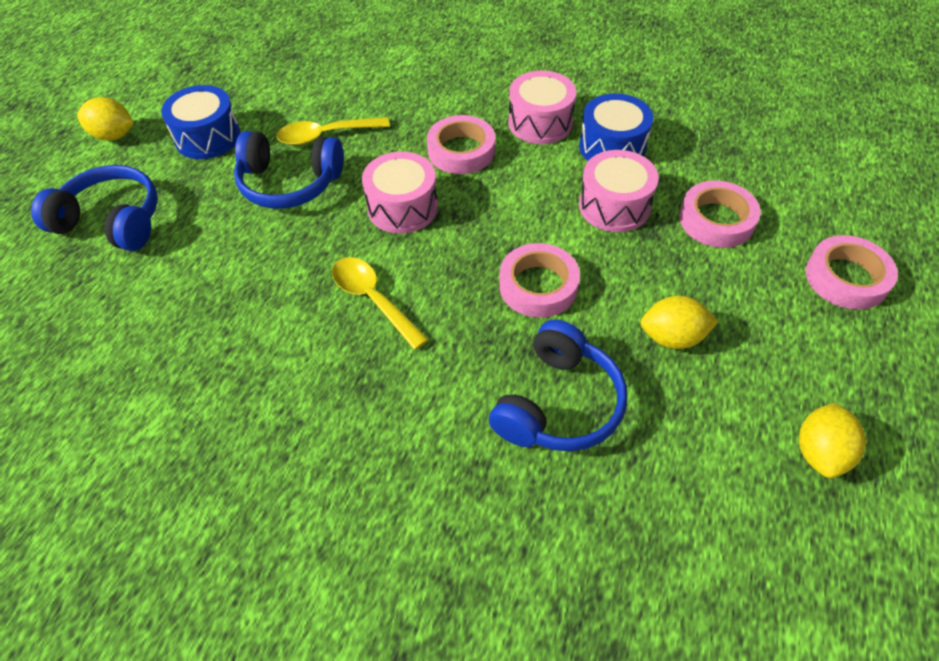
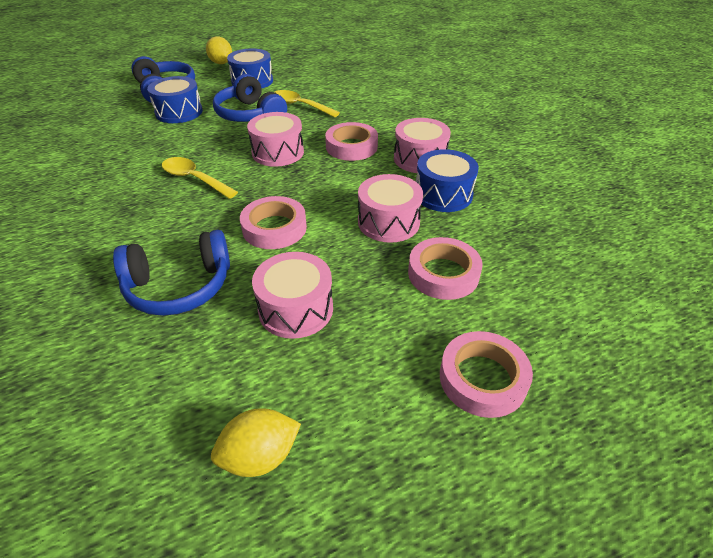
camera: 45 degrees right, 10 degrees down
yellow spoon [332,257,429,350] -> yellow spoon turned 60 degrees counterclockwise [162,157,238,199]
yellow lemon [640,295,718,349] -> pink drum [252,252,333,339]
none -> blue drum [147,76,203,123]

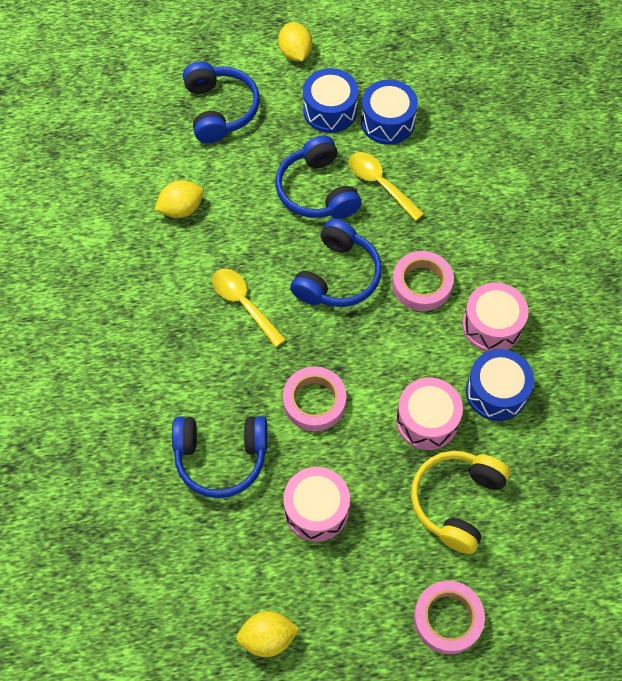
camera: 15 degrees right, 20 degrees up
blue drum [147,76,203,123] -> blue drum moved to [361,80,418,144]
pink drum [247,112,304,167] -> blue headphones [290,219,382,307]
pink tape [408,237,483,300] -> yellow headphones [411,451,510,554]
none -> yellow lemon [154,180,204,218]

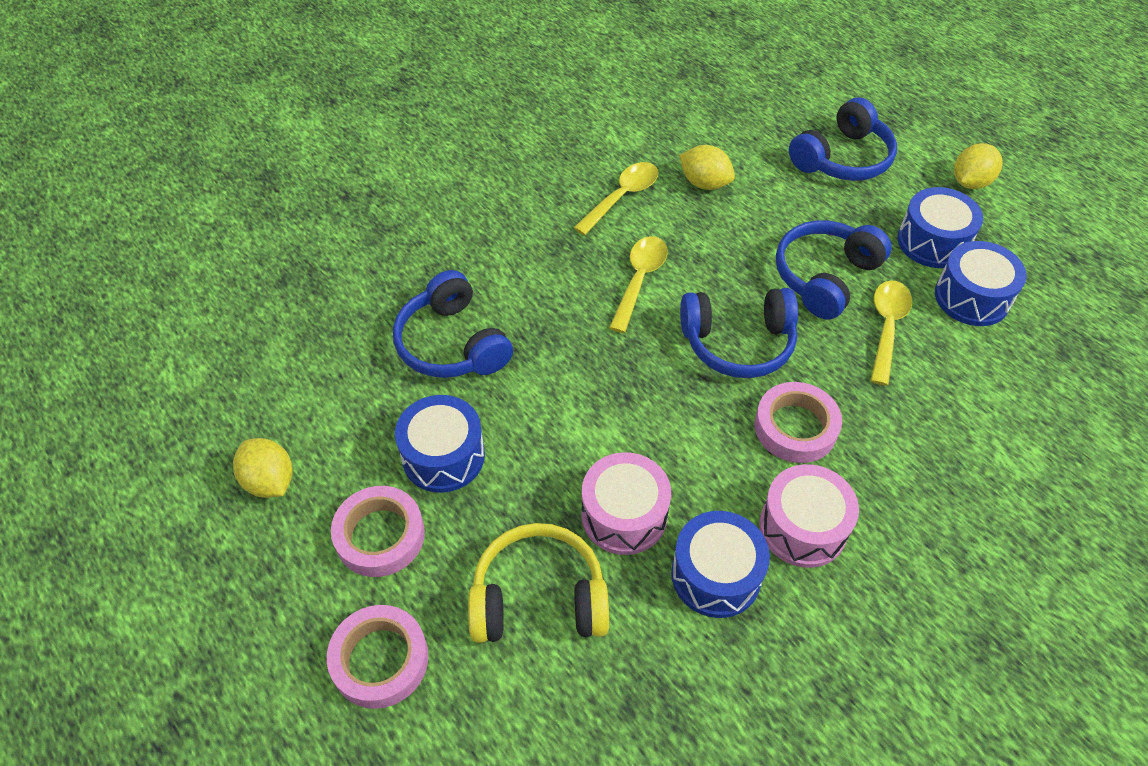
camera: 60 degrees right, 10 degrees down
pink tape [283,366,347,431] -> pink tape moved to [331,486,425,577]
pink drum [283,467,350,542] -> blue drum [395,395,485,493]
none -> yellow spoon [574,162,658,235]

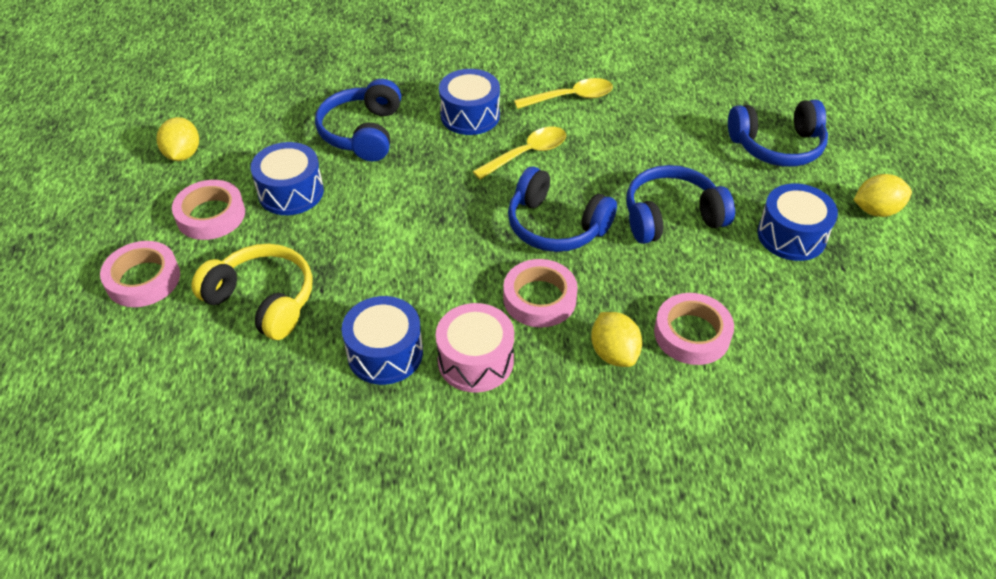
camera: 35 degrees right, 5 degrees down
pink drum [581,452,671,555] -> none
yellow lemon [679,145,735,190] -> yellow lemon moved to [591,312,642,367]
yellow spoon [870,281,912,386] -> none
blue drum [935,241,1027,326] -> blue drum moved to [439,69,500,135]
none -> pink tape [654,293,734,365]

